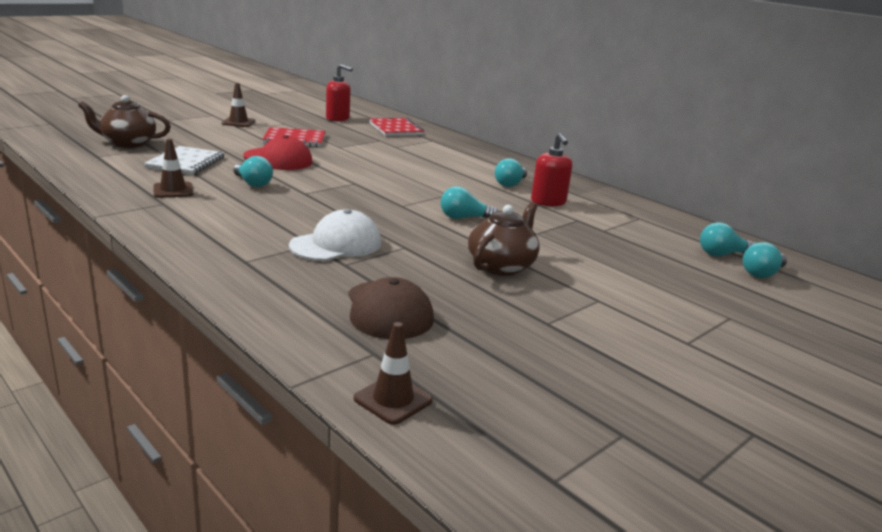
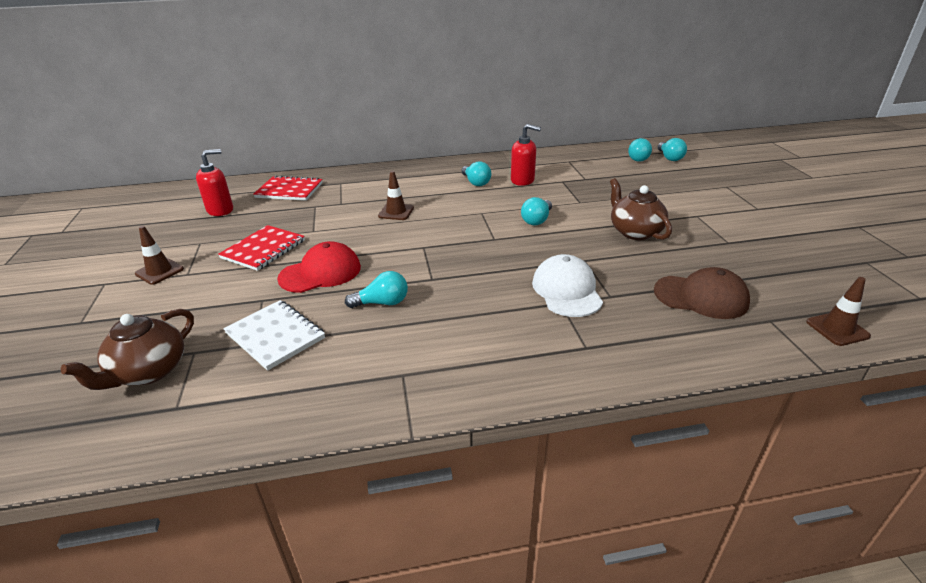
camera: 55 degrees left, 10 degrees up
brown traffic cone [154,139,193,198] -> brown traffic cone moved to [378,171,414,220]

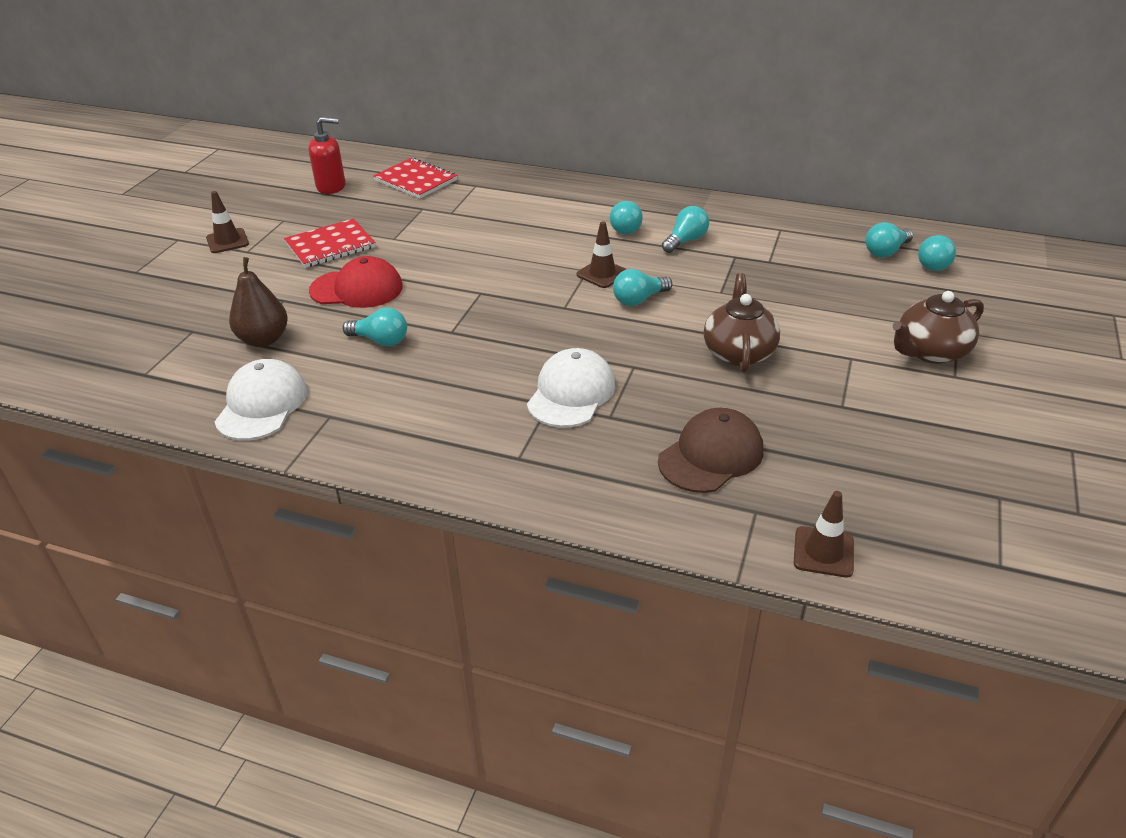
camera: 30 degrees right, 5 degrees up
brown teapot [61,309,194,390] -> brown teapot moved to [893,291,984,364]
white notebook [223,300,325,371] -> brown pear [229,257,288,347]
brown traffic cone [378,171,414,220] -> brown traffic cone moved to [577,221,627,288]
red soap dispenser [511,124,541,186] -> turquoise light bulb [662,206,709,253]
brown cap [654,267,750,319] -> brown cap turned 90 degrees counterclockwise [658,408,763,493]
none -> white cap [215,359,307,440]

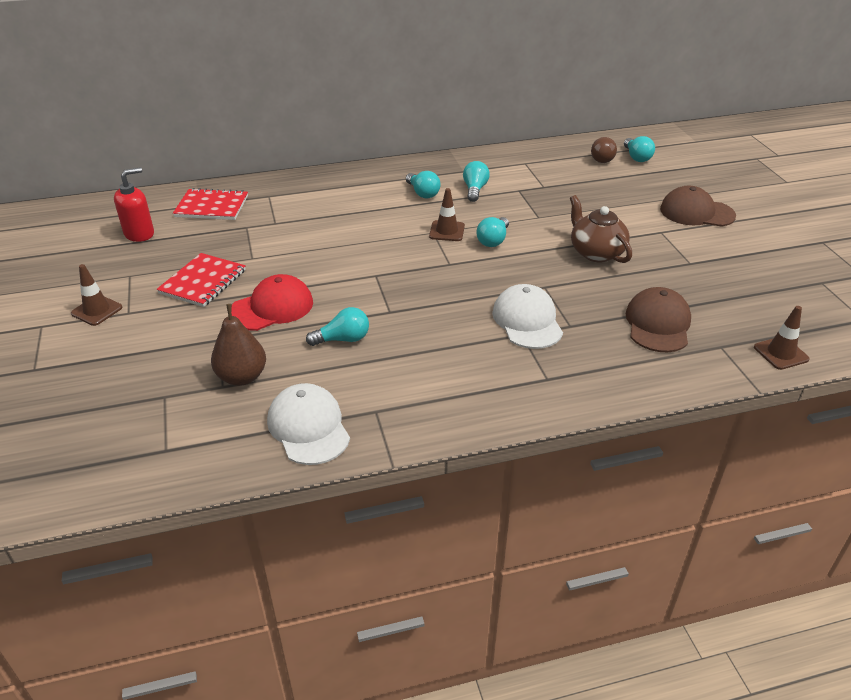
camera: 35 degrees left, 0 degrees up
turquoise light bulb [866,222,913,257] -> brown light bulb [591,137,617,163]
brown teapot [893,291,984,364] -> brown cap [660,186,736,227]

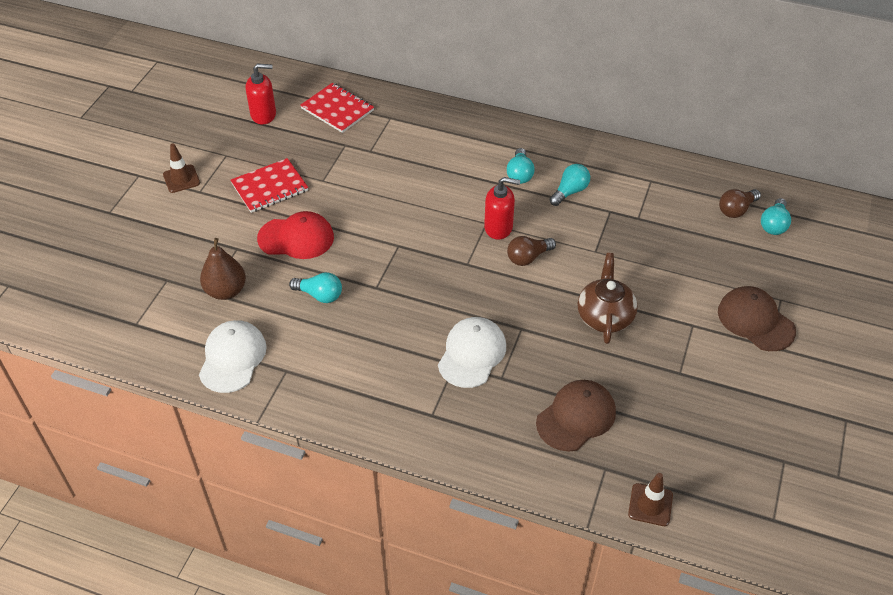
camera: 35 degrees right, 10 degrees up
brown traffic cone [429,188,465,241] -> red soap dispenser [484,177,520,239]
turquoise light bulb [477,217,509,247] -> brown light bulb [507,236,556,266]

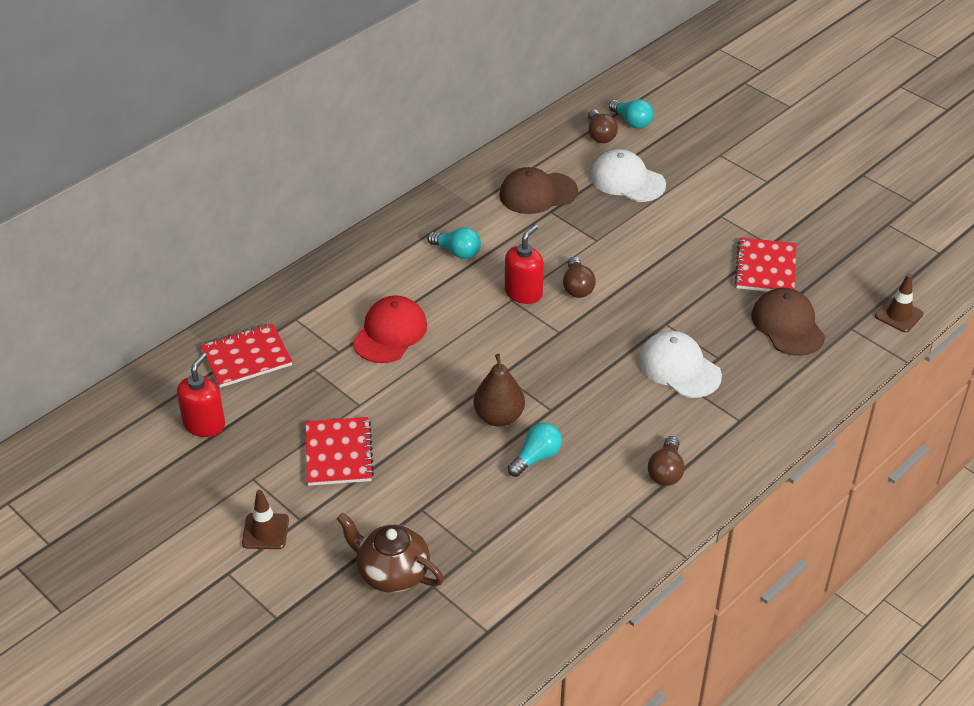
camera: 65 degrees left, 5 degrees down
white cap [199,320,267,393] -> white cap moved to [590,149,666,202]
brown pear [200,238,246,300] -> brown pear moved to [474,354,525,426]
red cap [257,211,334,259] -> red cap moved to [353,295,427,363]
turquoise light bulb [549,164,590,206] -> none
brown teapot [577,253,638,344] -> brown teapot moved to [337,513,444,593]
brown cap [718,286,796,351] -> brown cap moved to [499,167,578,214]
none -> brown light bulb [648,436,685,486]
none -> red notebook [734,237,796,292]

